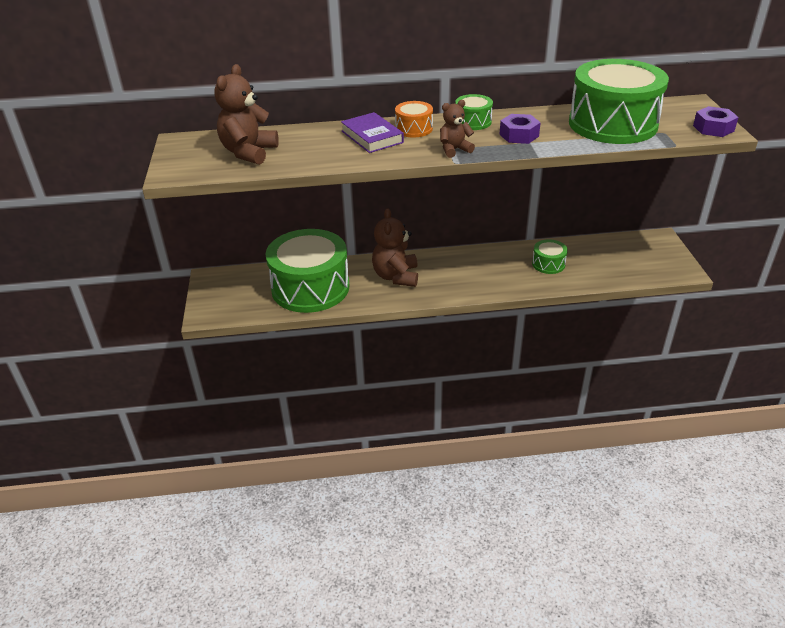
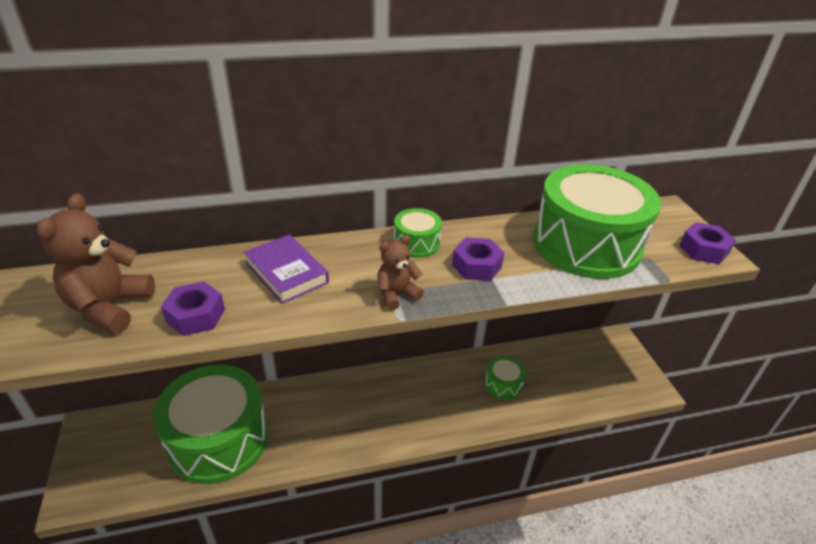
camera: 10 degrees left, 0 degrees up
brown teddy bear [372,208,418,287] -> none
orange drum [395,101,433,137] -> none
none -> purple nut [161,282,225,336]

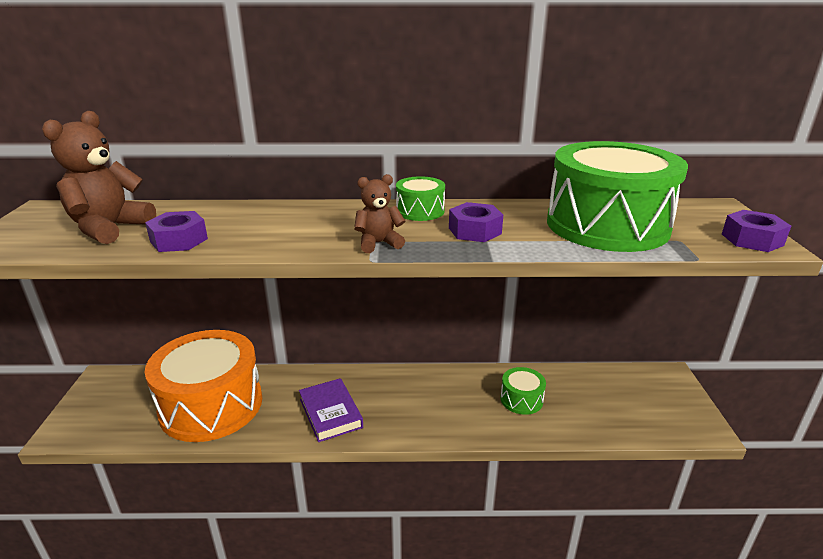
camera: 15 degrees right, 10 degrees down
green drum [153,365,268,484] -> orange drum [145,330,262,442]
purple book [244,234,329,304] -> purple book moved to [299,378,363,442]

